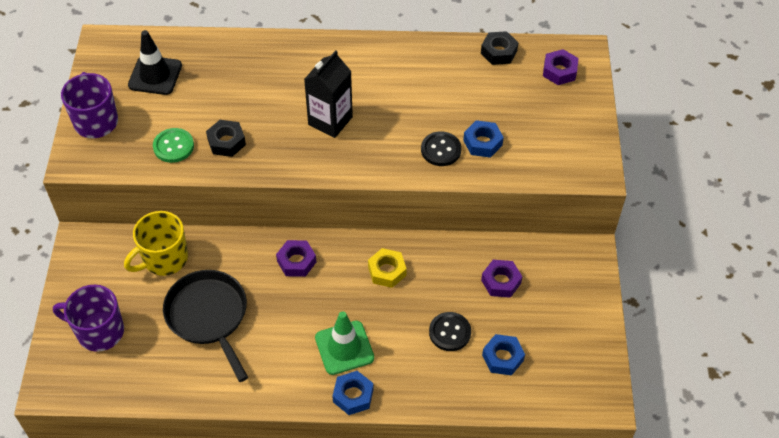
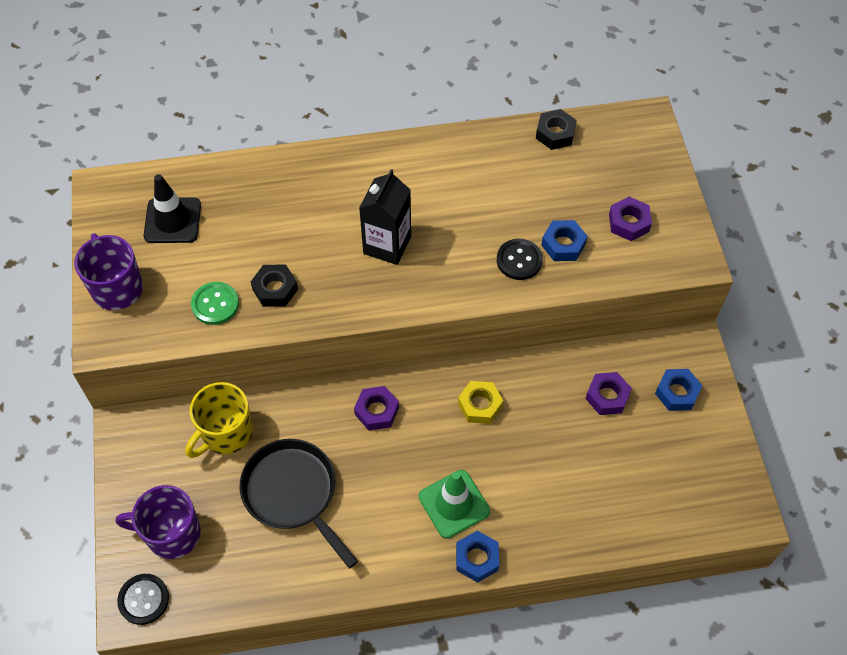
camera: 10 degrees left, 5 degrees up
black button [429,312,471,351] -> black button moved to [117,574,169,625]
blue nut [482,334,525,376] -> blue nut moved to [655,369,702,411]
purple nut [543,49,579,85] -> purple nut moved to [609,197,652,241]

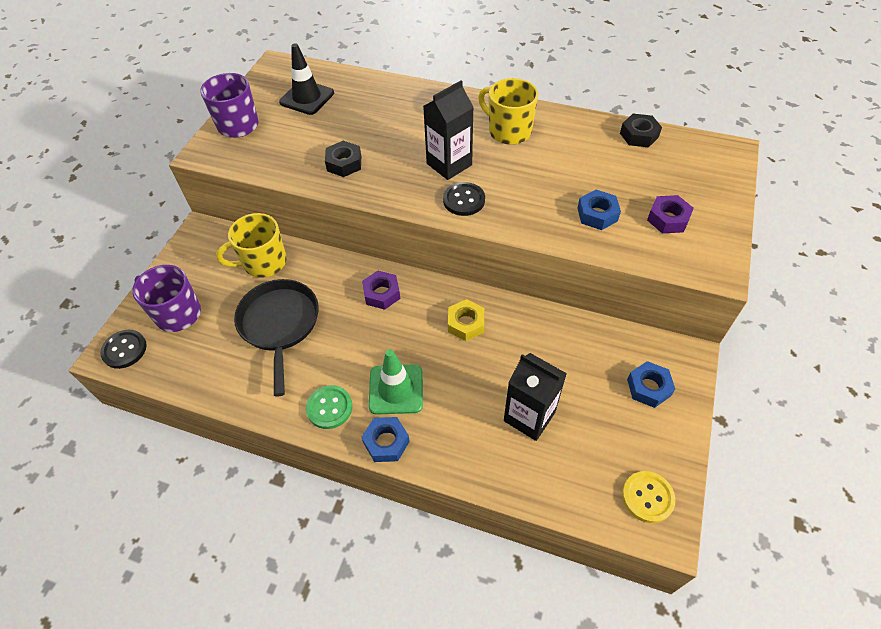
camera: 30 degrees right, 5 degrees down
green button [191,282,239,325] -> green button moved to [306,385,353,429]
black button [497,239,543,280] -> black button moved to [443,182,485,216]
purple nut [585,372,632,415] -> none
none -> yellow mug [478,78,538,145]
none -> black carton [504,353,567,441]
none -> yellow button [622,471,676,523]

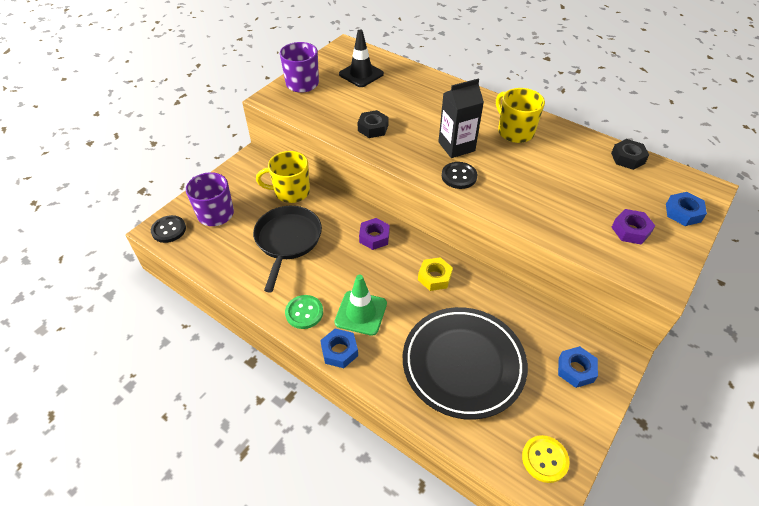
camera: 15 degrees right, 5 degrees down
black carton [504,353,567,441] -> black plate [403,307,528,420]
blue nut [577,190,621,230] -> blue nut moved to [666,192,707,226]

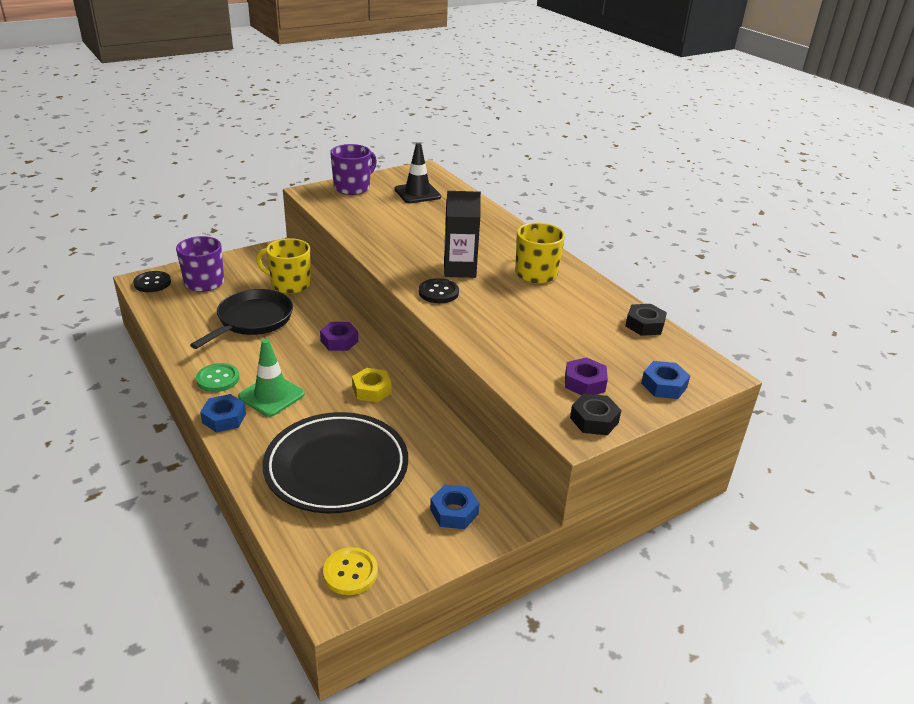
camera: 20 degrees right, 15 degrees down
black nut [357,110,389,138] -> black nut moved to [570,393,621,435]

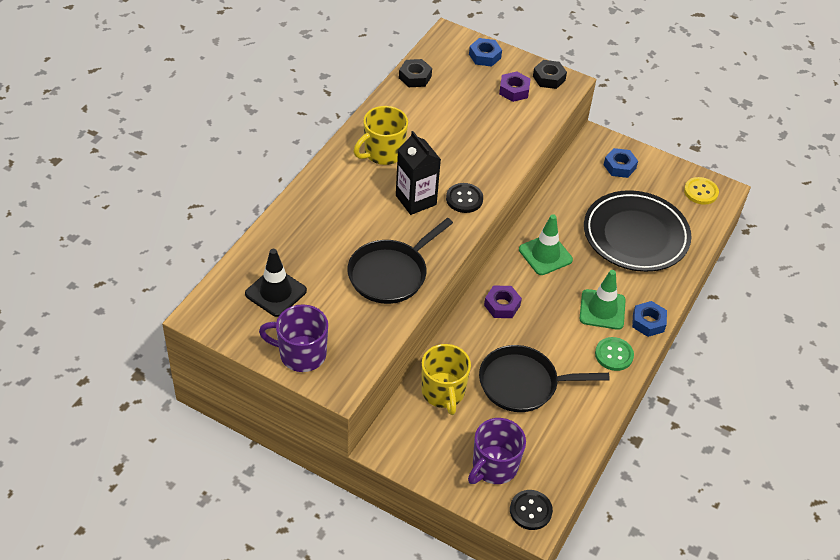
camera: 120 degrees left, 15 degrees up
yellow nut [352,368,392,403] -> green traffic cone [519,214,573,275]
none -> black pan [347,218,453,304]

